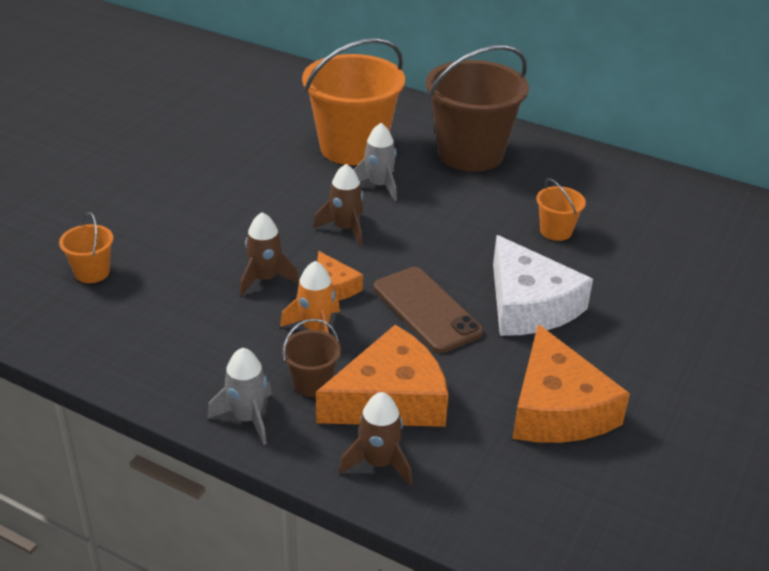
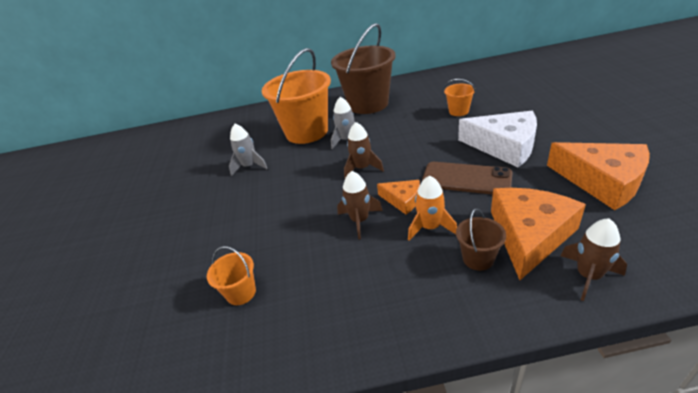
camera: 30 degrees left, 0 degrees up
grey rocket [207,348,272,445] -> grey rocket moved to [229,124,268,176]

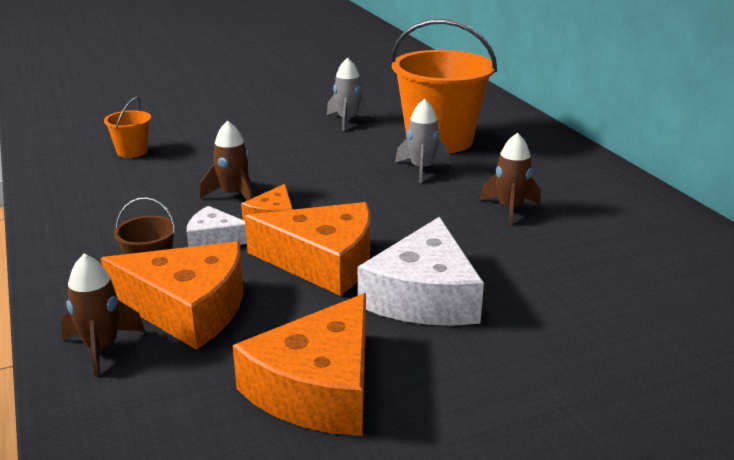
camera: 70 degrees right, 10 degrees down
brown bucket [331,23,396,114] -> none
brown rocket [344,122,384,178] -> brown rocket moved to [480,133,541,225]
orange rocket [408,176,457,240] -> white cheese [187,206,247,247]
brown phone [422,162,513,195] -> orange cheese [245,202,370,296]
orange bucket [444,79,476,116] -> none

